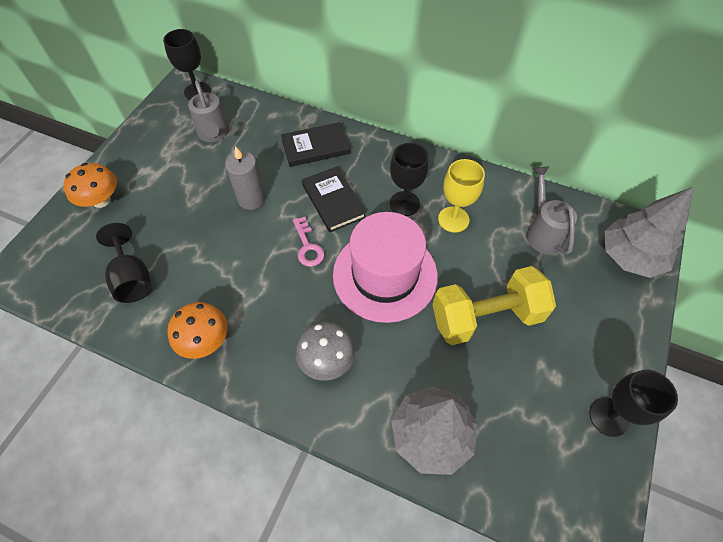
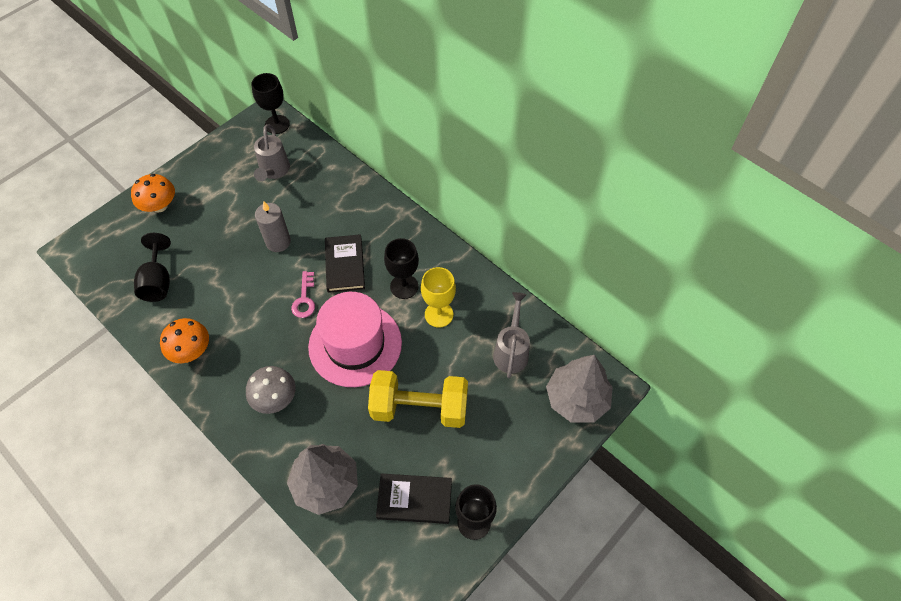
camera: 20 degrees right, 0 degrees up
black book [281,122,350,167] -> black book moved to [376,473,452,524]

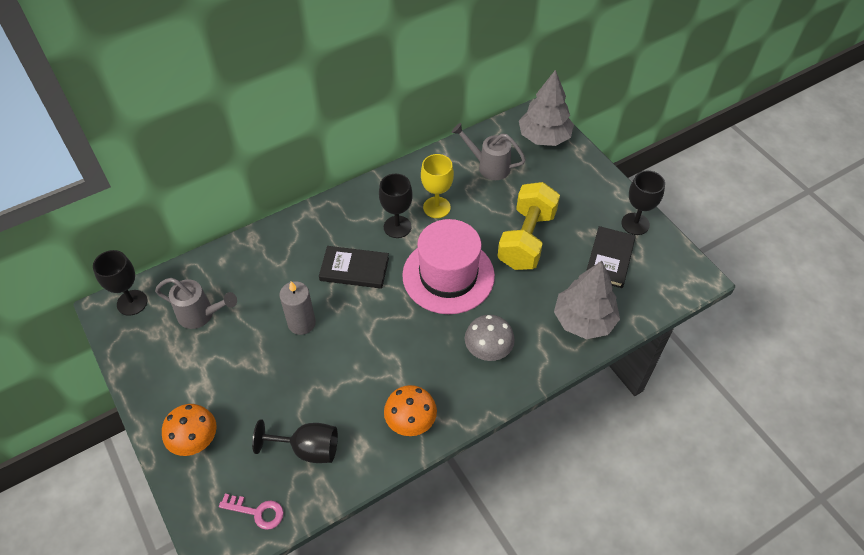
camera: 75 degrees left, 5 degrees down
pink key [291,271,315,318] -> pink key moved to [219,494,284,530]

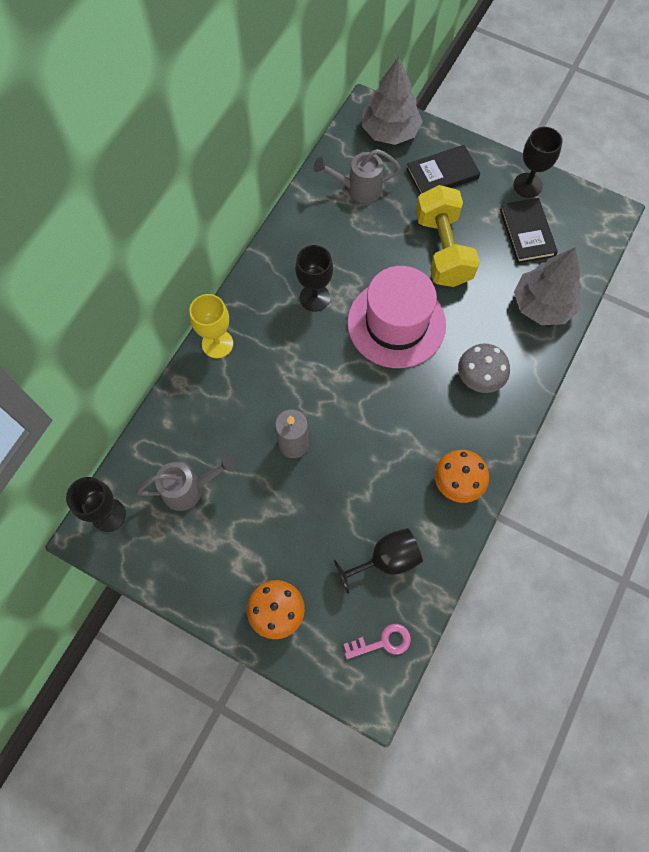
camera: 30 degrees left, 15 degrees up
black book [319,246,389,289] -> black book moved to [406,145,480,194]
yellow goblet [421,154,454,218] -> yellow goblet moved to [189,294,233,358]

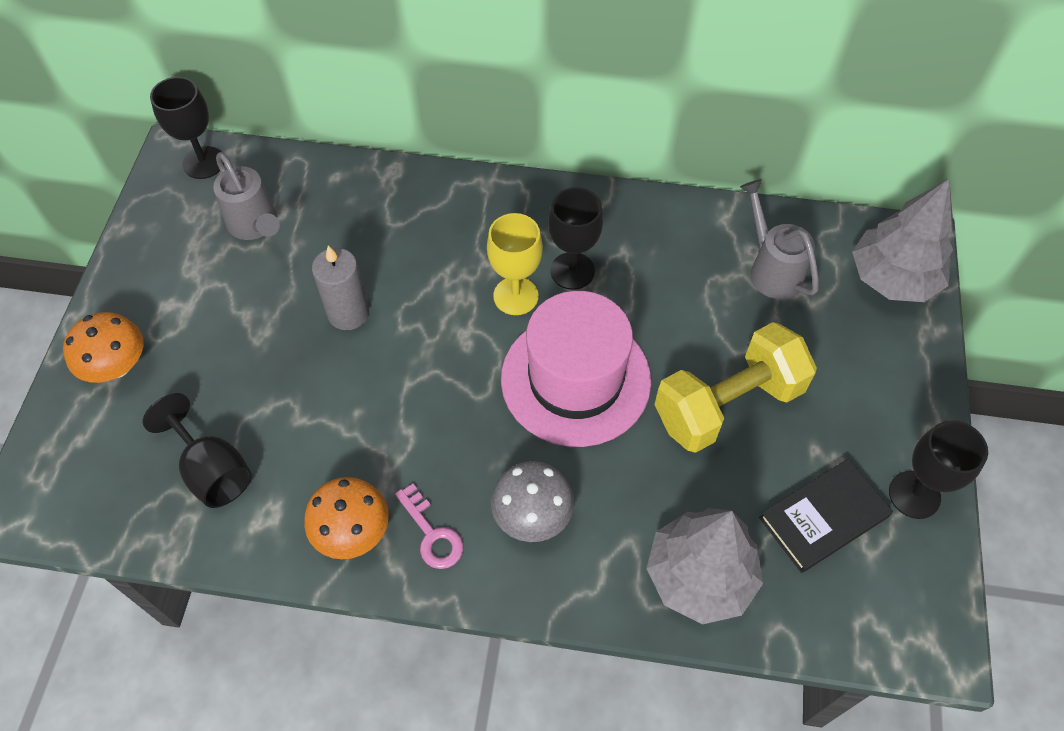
camera: 70 degrees right, 10 degrees down
yellow goblet [189,294,233,358] -> yellow goblet moved to [487,213,543,315]
pink key [344,624,411,659] -> pink key moved to [395,484,463,569]
black book [406,145,480,194] -> none

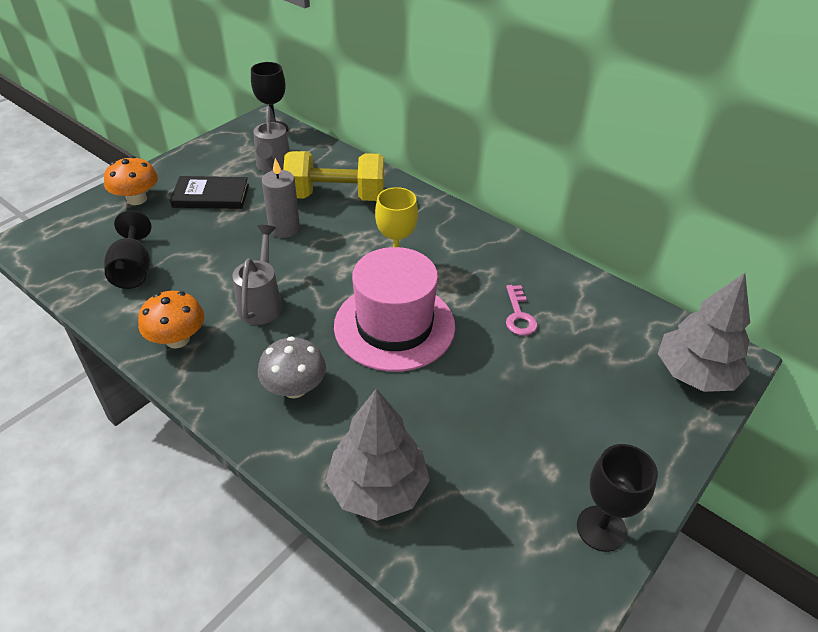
camera: 30 degrees right, 15 degrees down
pink key [395,484,463,569] -> pink key moved to [506,285,538,336]
black goblet [548,187,603,290] -> none
yellow dumbbell [655,322,817,453] -> yellow dumbbell moved to [283,151,384,201]
grey watering can [740,179,819,299] -> grey watering can moved to [232,225,282,325]
black book [759,459,893,573] -> black book moved to [170,176,249,209]

